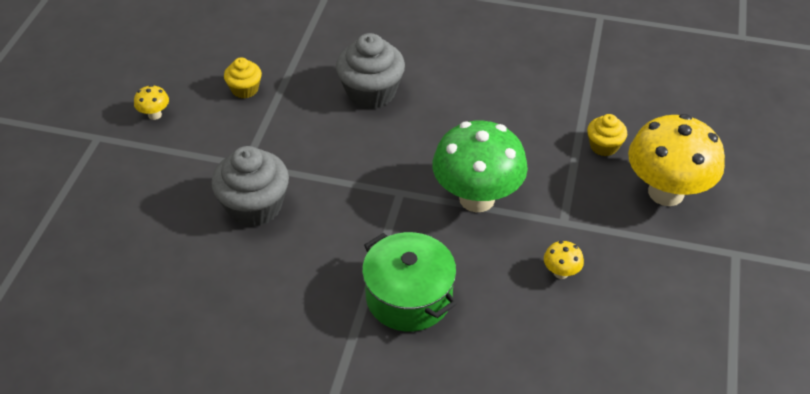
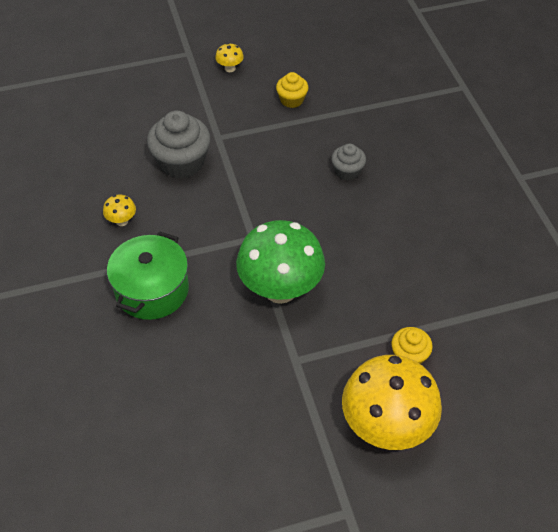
camera: 60 degrees right, 5 degrees up
grey cupcake [336,33,405,109] -> grey cupcake [331,144,366,181], size x0.55
yellow mushroom [544,241,584,279] -> yellow mushroom moved to [103,195,136,226]

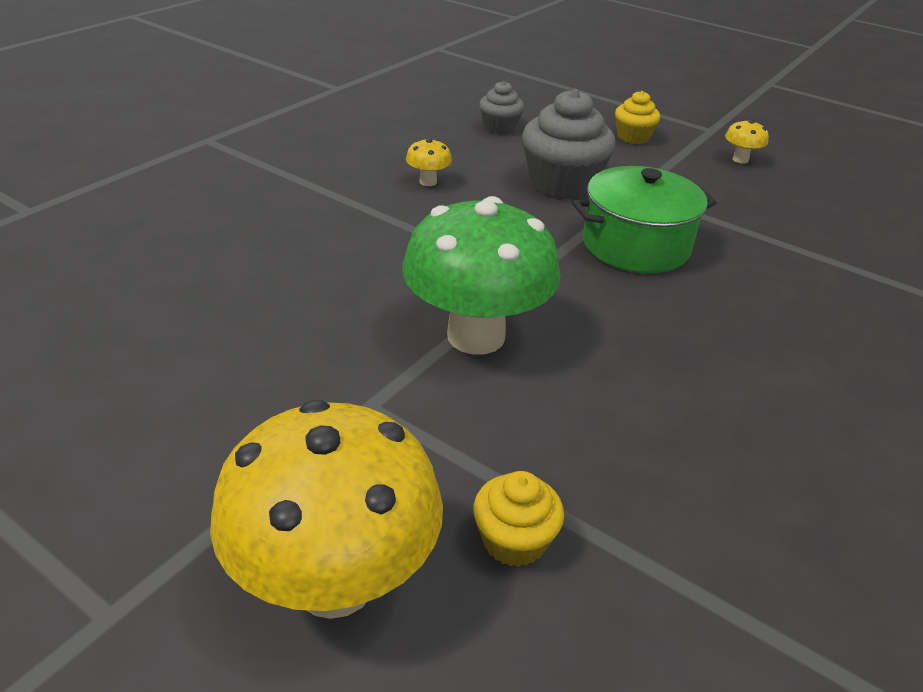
camera: 50 degrees right, 15 degrees down
green pot [107,231,189,320] -> green pot moved to [572,166,717,274]
yellow cupcake [276,72,308,108] -> yellow cupcake moved to [615,91,660,144]
grey cupcake [331,144,366,181] -> grey cupcake moved to [479,81,524,134]

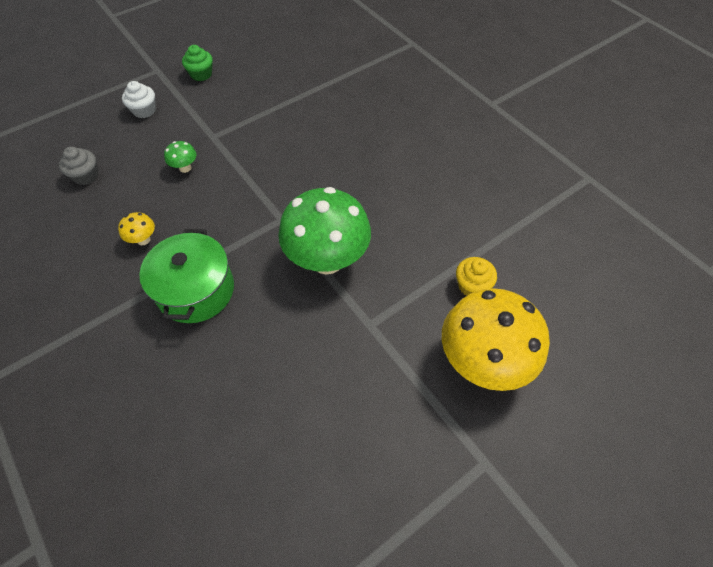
camera: 70 degrees left, 20 degrees up
grey cupcake [522,89,616,199] -> green mushroom [164,141,196,173]
green pot [572,166,717,274] -> green pot moved to [139,229,234,323]
yellow cupcake [615,91,660,144] -> white cupcake [122,81,156,118]
yellow mushroom [725,119,769,164] -> green cupcake [182,45,213,81]

